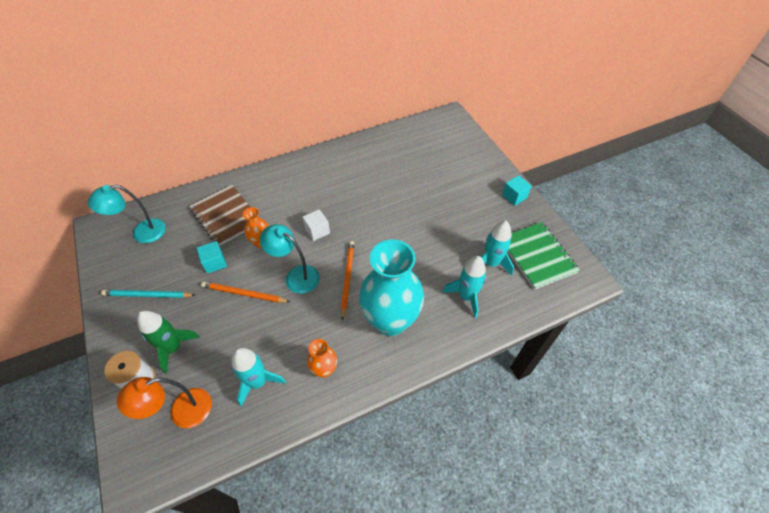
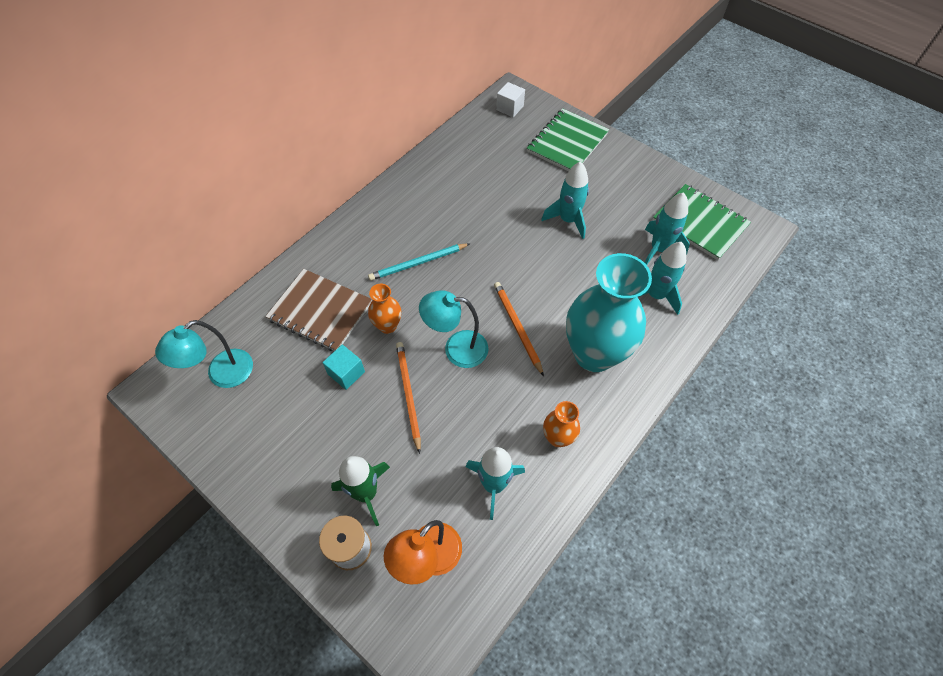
camera: 25 degrees left, 5 degrees up
turquoise pencil [101,290,195,298] -> turquoise pencil moved to [368,243,470,281]
orange pencil [201,282,290,303] -> orange pencil turned 90 degrees clockwise [396,342,421,454]
white cube [302,209,330,241] -> white cube moved to [496,82,525,117]
turquoise cube [502,175,532,206] -> none
none -> green notebook [527,108,609,171]
none -> turquoise rocket [541,161,589,239]

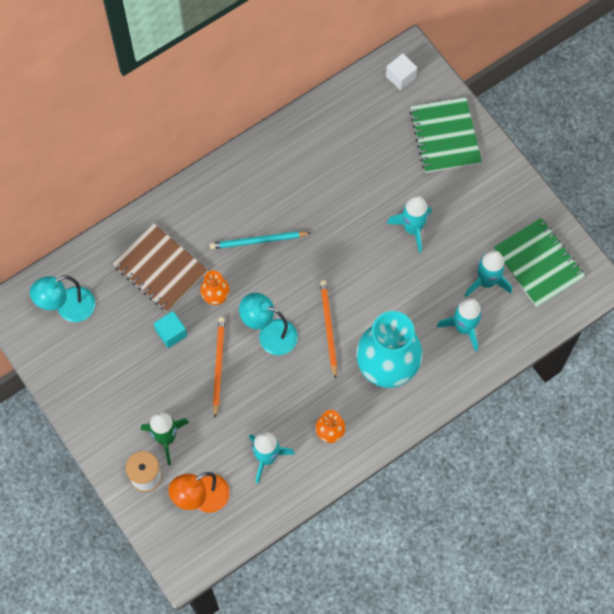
camera: 15 degrees right, 10 degrees up
green notebook [527,108,609,171] -> green notebook turned 60 degrees counterclockwise [410,97,482,173]

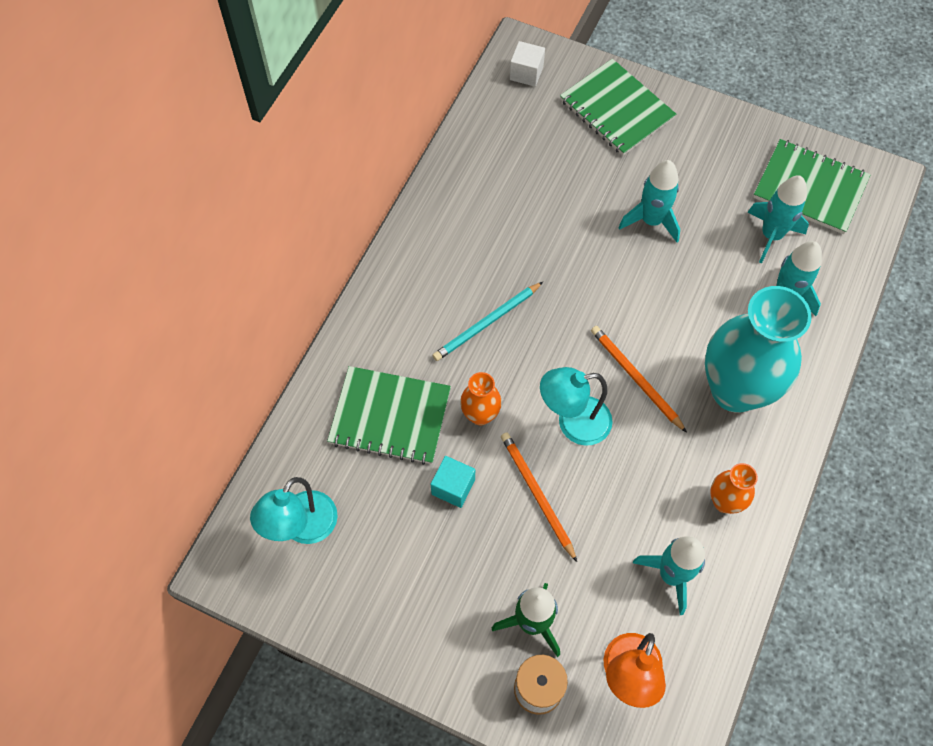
camera: 30 degrees left, 5 degrees down
brown notebook [113,223,208,312] -> green notebook [327,366,451,465]

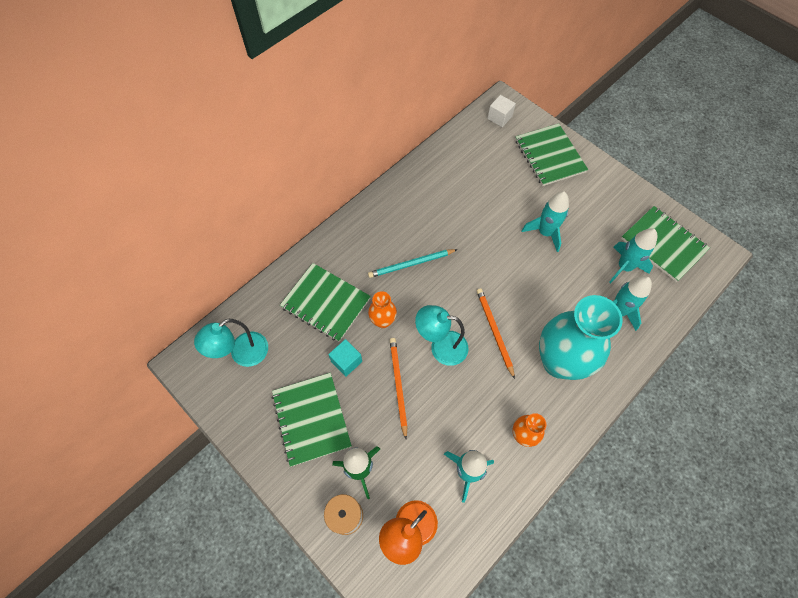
camera: 20 degrees right, 0 degrees up
none -> green notebook [272,373,352,467]

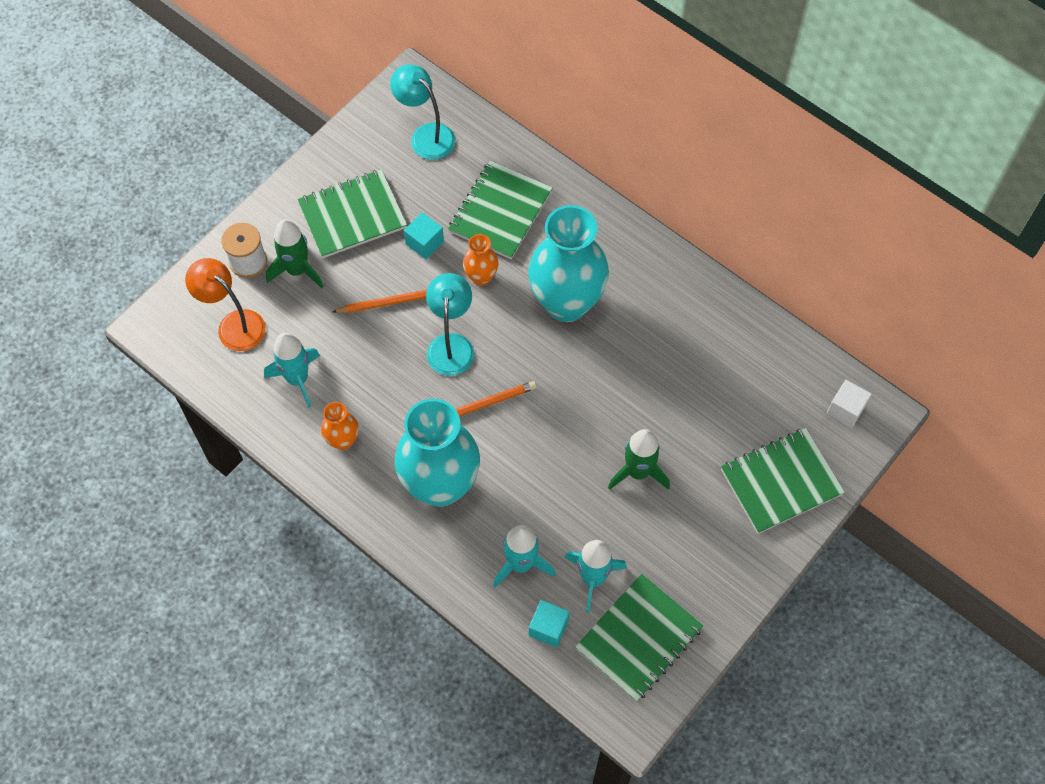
camera: 85 degrees right, 0 degrees up
turquoise pencil [368,249,458,278] -> turquoise vase [528,205,609,322]
turquoise rocket [522,191,569,252] -> green rocket [608,429,670,490]
none -> turquoise cube [529,600,570,647]

